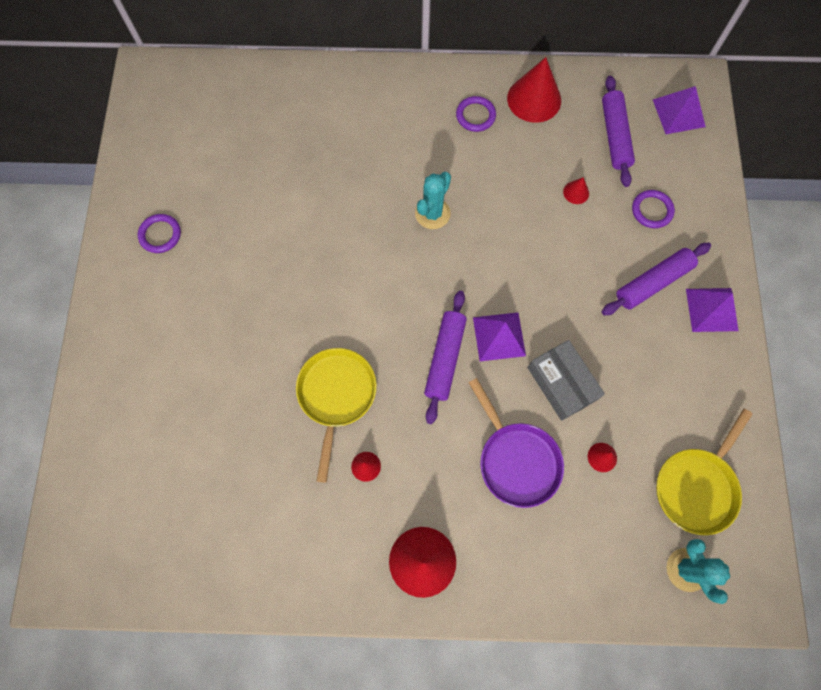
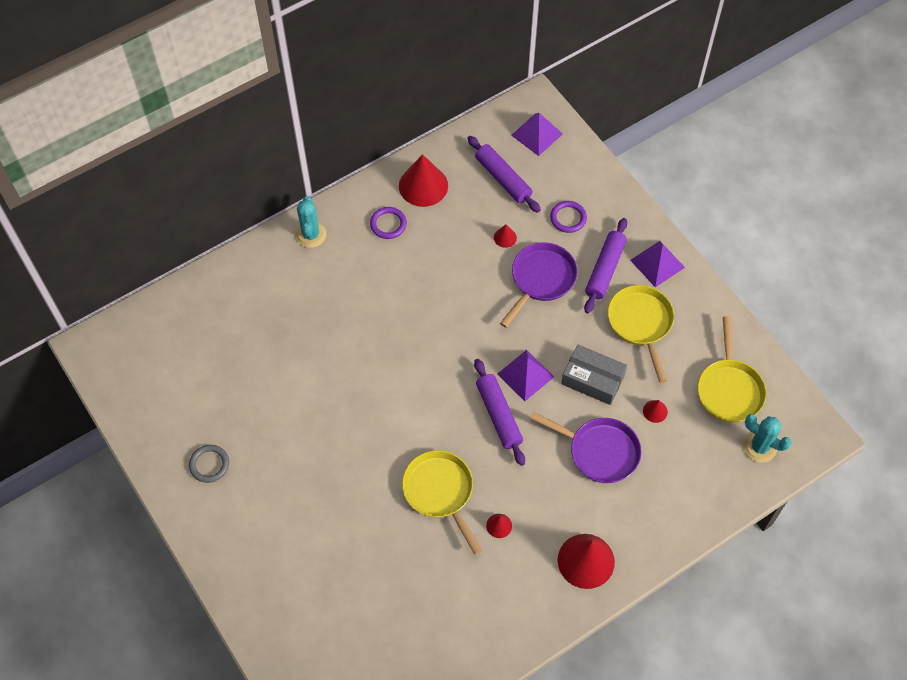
camera: 35 degrees left, 10 degrees down
purple ring [138,214,181,253] -> grey ring [189,445,229,483]
turquoise cactus [415,172,451,229] -> turquoise cactus moved to [295,196,327,248]
none -> purple pan [500,242,578,328]
none -> yellow pan [608,285,674,383]

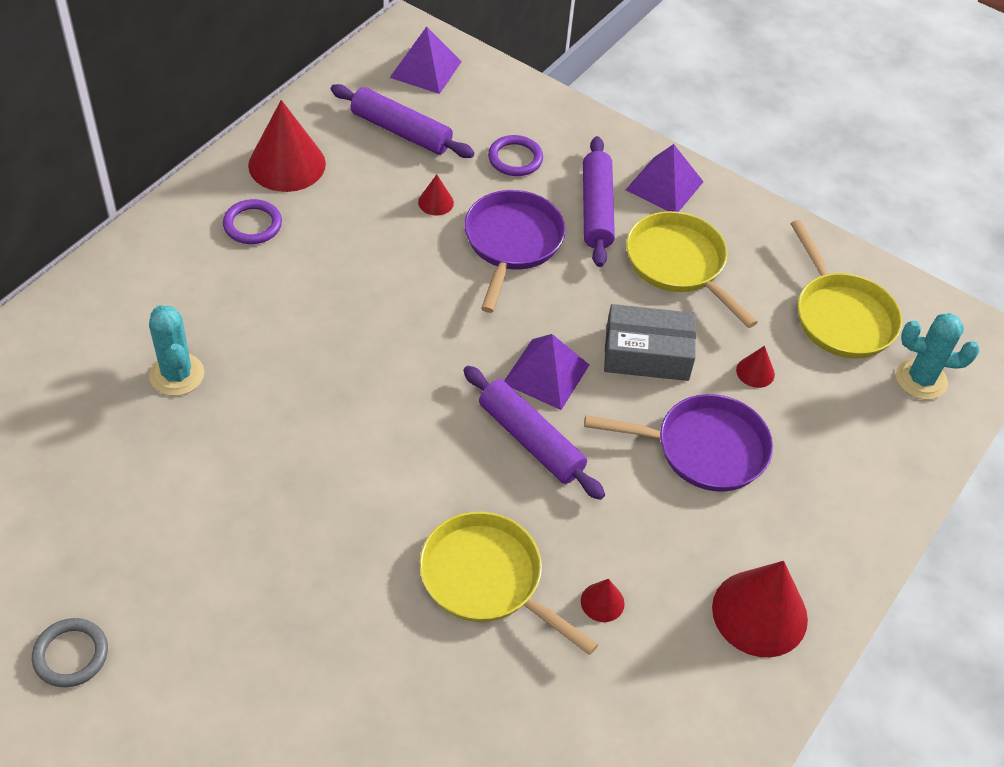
camera: 25 degrees left, 10 degrees down
turquoise cactus [295,196,327,248] -> turquoise cactus moved to [149,305,205,396]

